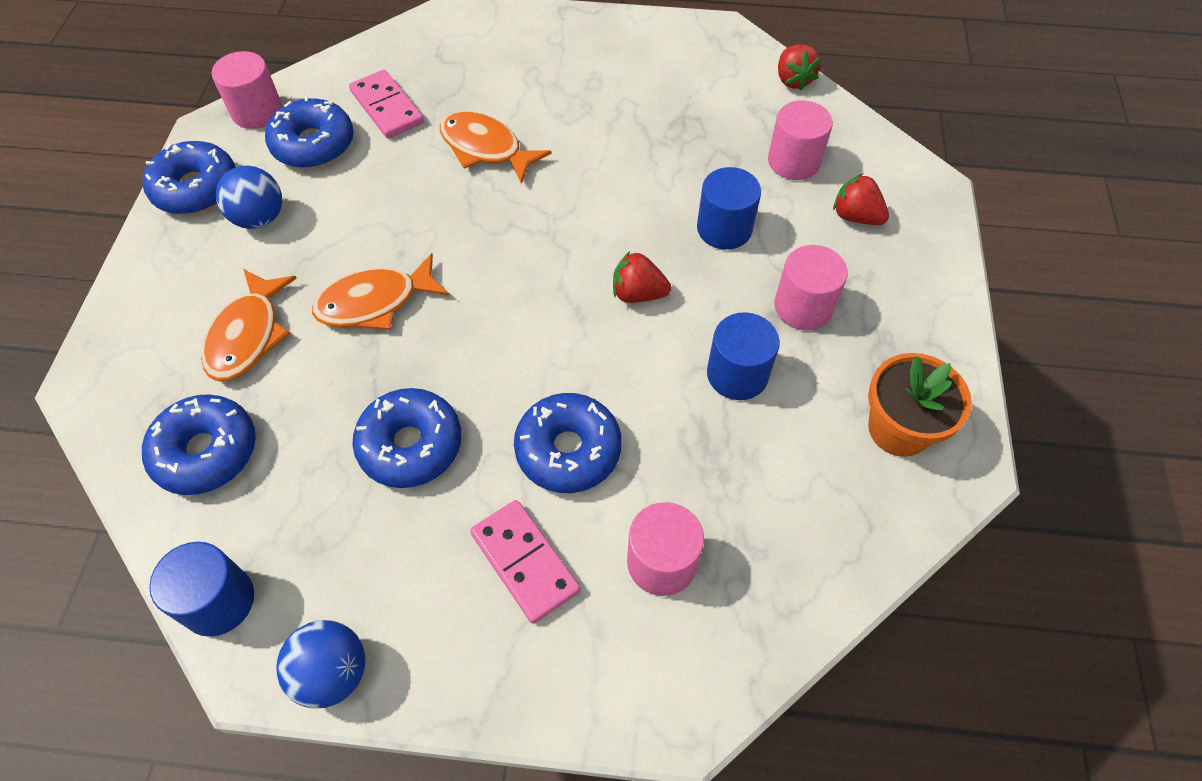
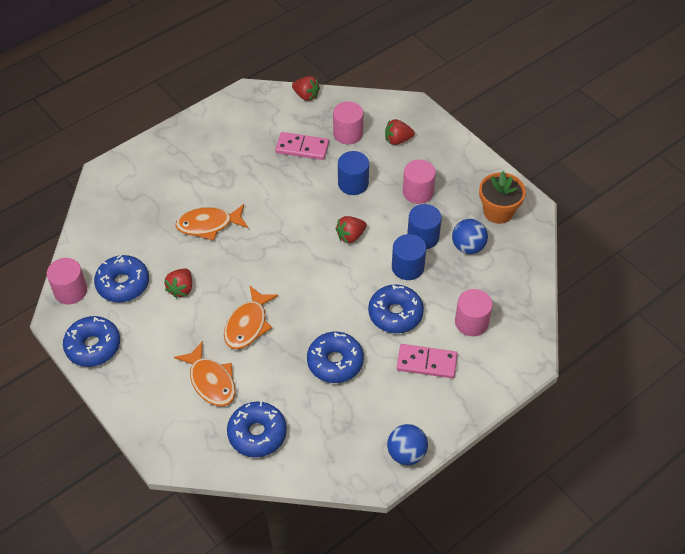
camera: 45 degrees left, 5 degrees down
blue cylinder [149,542,254,637] -> blue cylinder moved to [392,234,426,280]
blue ball [216,166,282,229] -> blue ball moved to [452,219,488,254]
pink domino [349,70,424,139] -> pink domino moved to [275,132,329,160]
none -> red strawberry [164,268,192,298]

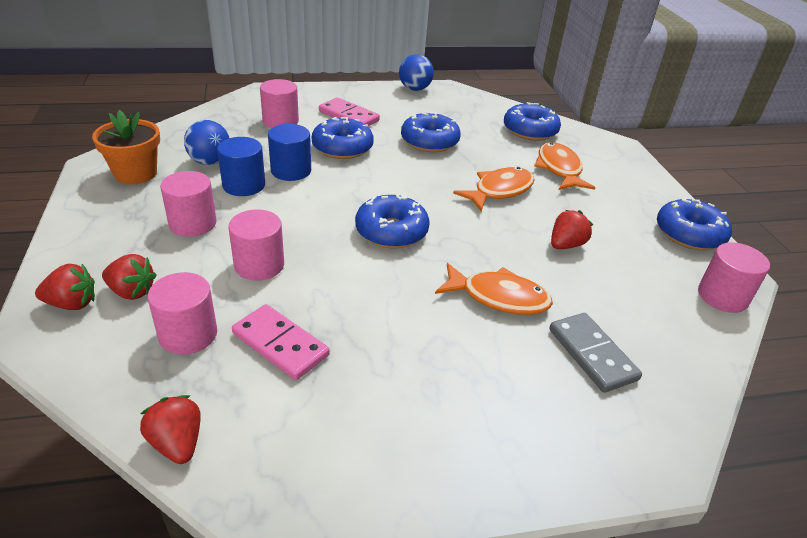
camera: 155 degrees left, 15 degrees down
blue donut [94,255,149,302] -> blue donut moved to [355,195,430,248]
red strawberry [335,216,367,243] -> red strawberry moved to [35,264,95,310]
blue cylinder [338,151,369,195] -> pink cylinder [228,209,284,281]
none -> grey domino [549,313,642,393]

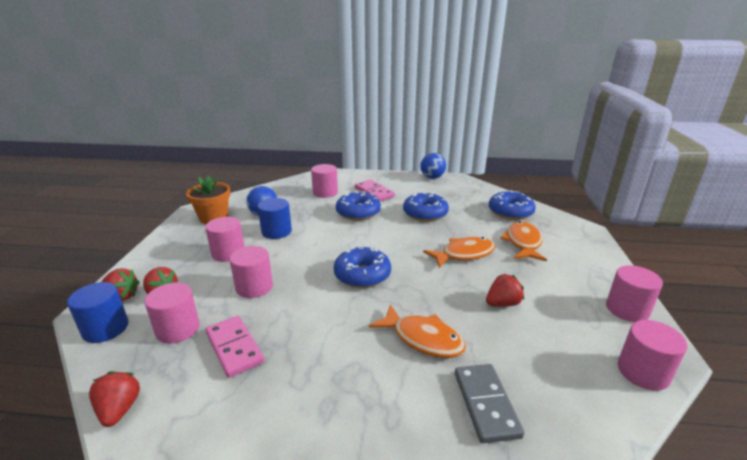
camera: 20 degrees right, 10 degrees down
blue cylinder [268,124,311,181] -> blue cylinder moved to [67,282,129,343]
blue donut [657,198,732,250] -> pink cylinder [606,265,663,322]

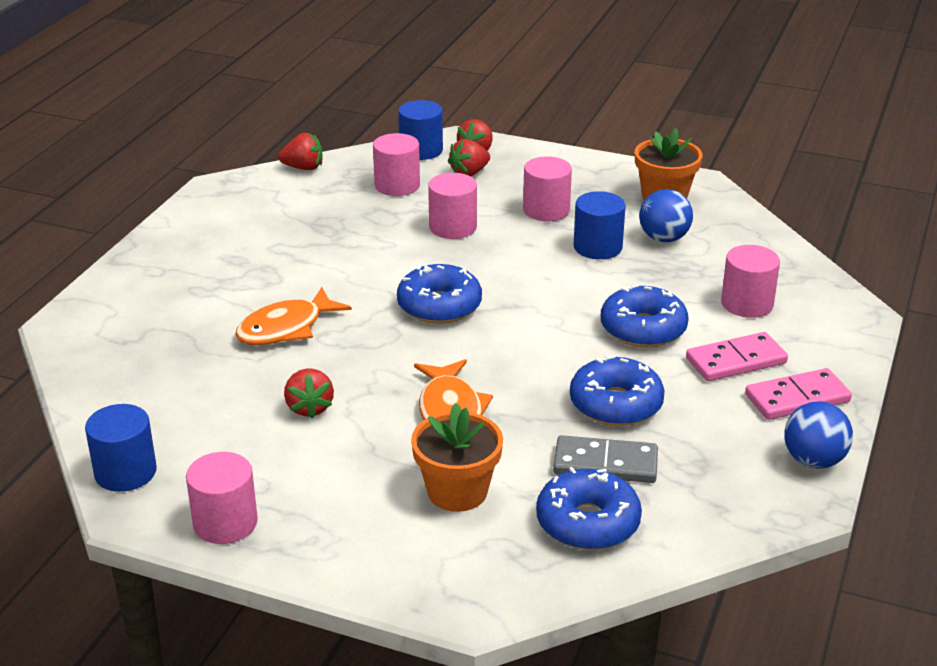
camera: 105 degrees right, 5 degrees up
pink domino [205,316,264,378] -> pink domino moved to [745,368,852,420]
grey domino [455,364,524,443] -> grey domino moved to [553,435,658,483]
orange fish [500,221,547,262] -> orange flower pot [411,403,503,512]
pink cylinder [618,320,687,391] -> blue cylinder [85,404,157,492]

